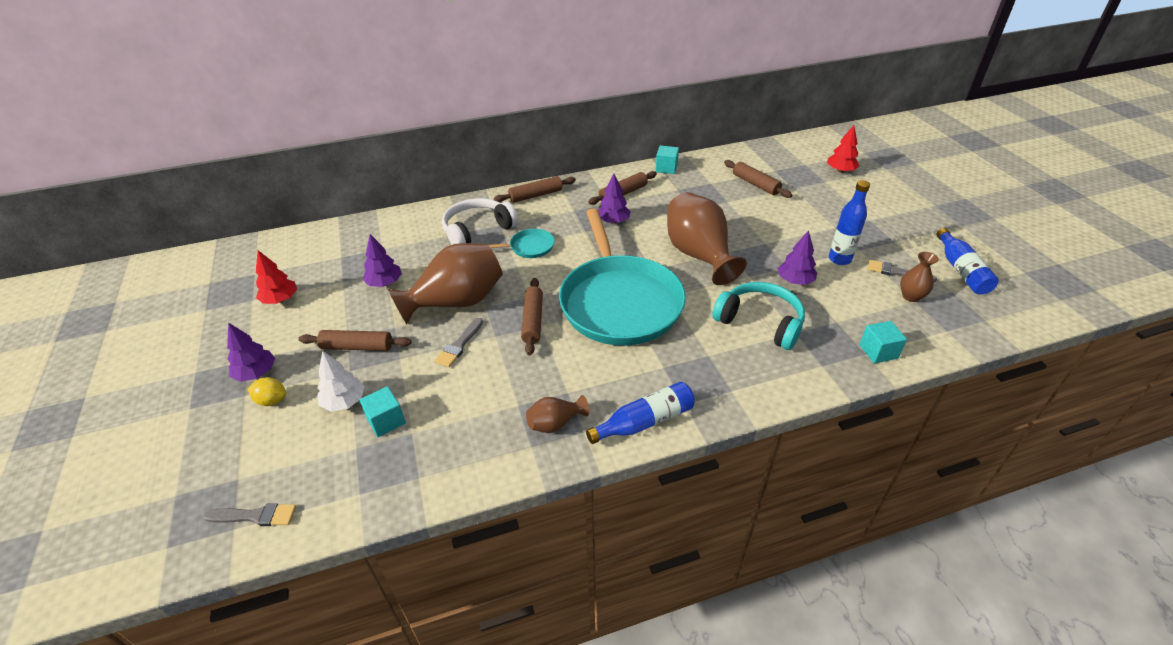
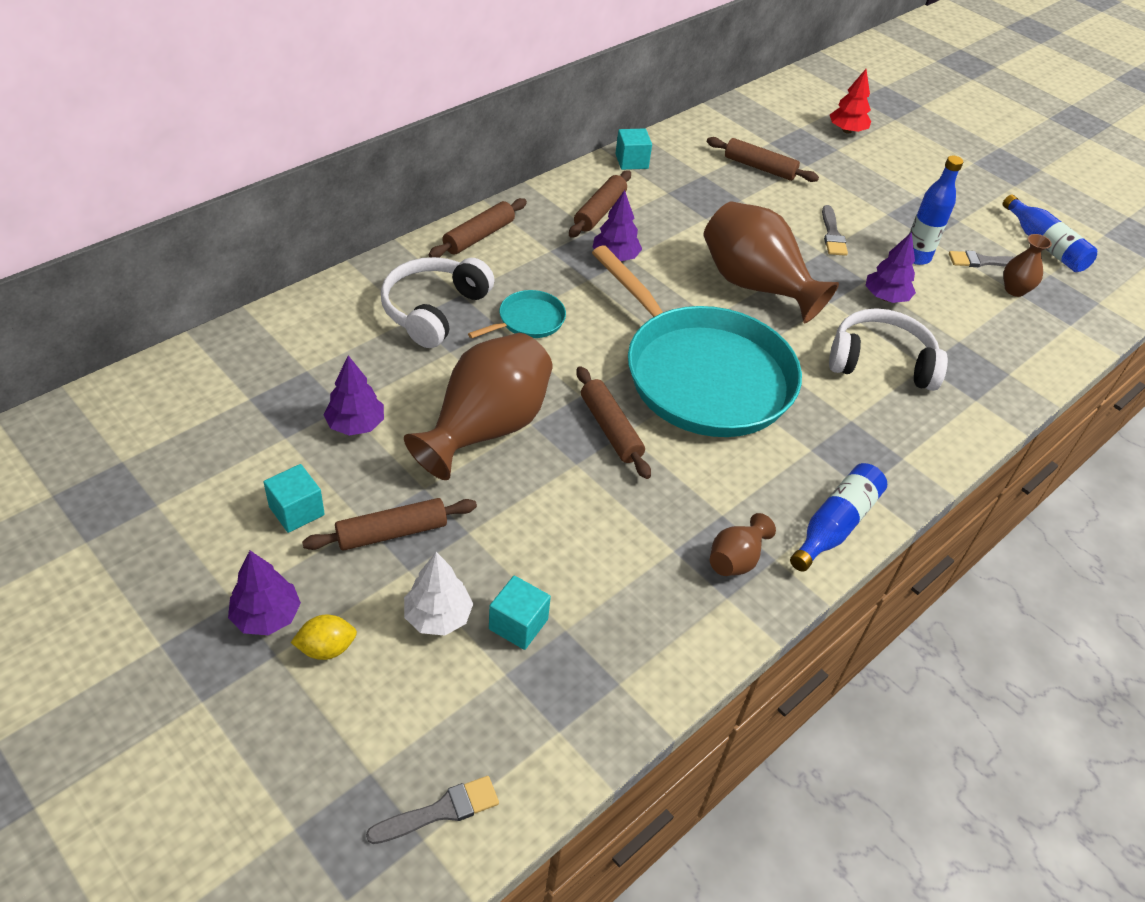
camera: 30 degrees left, 5 degrees up
red tree [256,250,297,304] -> none
grey brush [435,318,483,367] -> grey brush moved to [822,205,848,256]
turquoise headphones [712,282,805,350] -> white headphones [829,308,948,391]
turquoise cube [859,321,907,364] -> turquoise cube moved to [264,464,325,533]

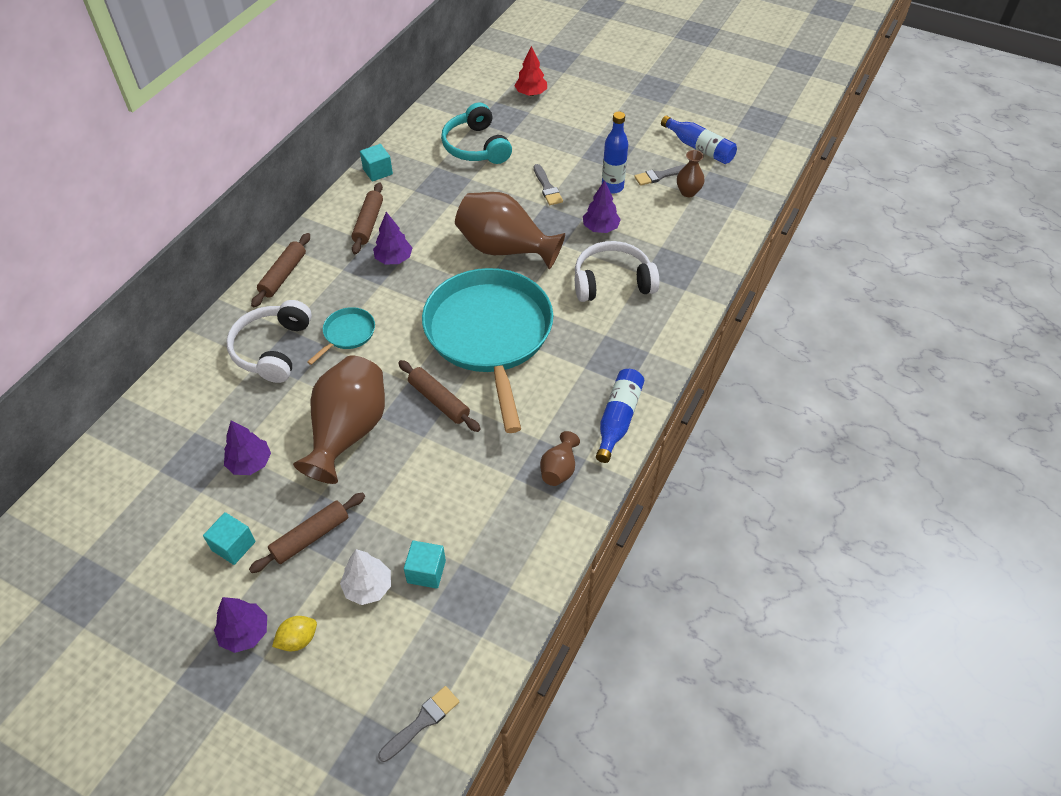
camera: 15 degrees left, 5 degrees up
turquoise pan [592,245,802,437] -> turquoise pan turned 135 degrees counterclockwise [422,268,553,433]
brown rolling pin [707,137,819,182] -> turquoise headphones [441,102,512,164]

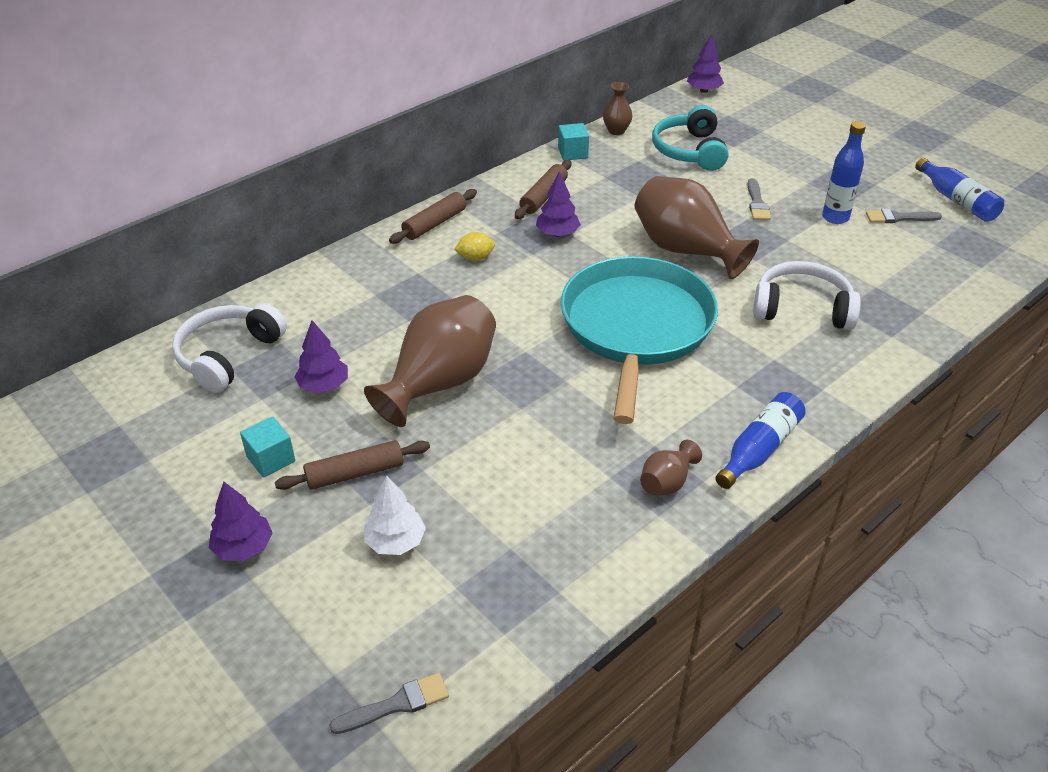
camera: 20 degrees right, 10 degrees down
white headphones [226,300,312,383] -> white headphones moved to [172,303,287,393]
yellow lemon [272,616,317,651] -> yellow lemon moved to [454,232,495,261]
turquoise pan [307,307,375,365] -> none
brown rolling pin [398,360,481,432] -> none
turquoise cube [404,540,446,589] -> none
red tree [514,46,547,96] -> none
purple tree [583,180,621,233] -> purple tree moved to [687,34,724,93]
brown vase [677,150,705,197] -> brown vase moved to [603,82,633,135]

